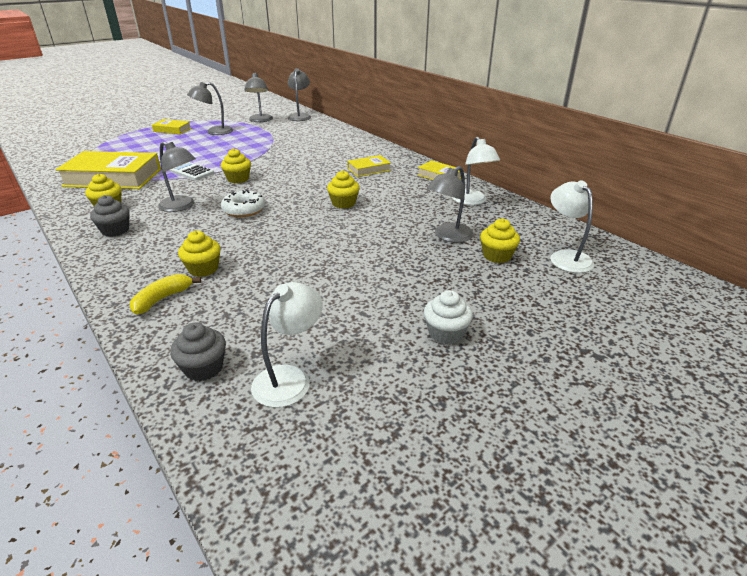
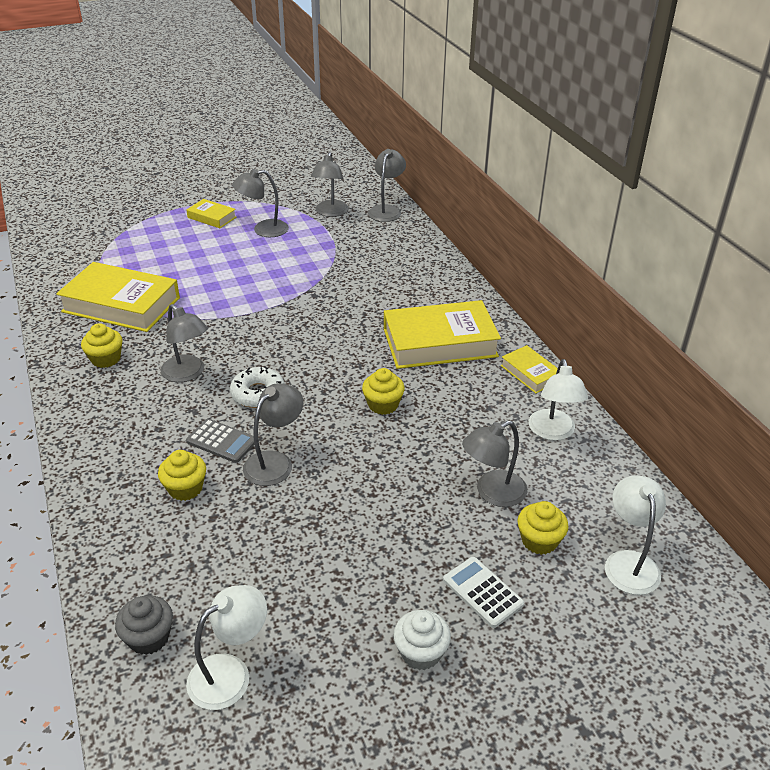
camera: 15 degrees right, 5 degrees up
grey cupcake [90,195,130,237] -> none
yellow banana [130,274,201,315] -> none
white calculator [170,162,214,180] -> white calculator moved to [443,557,524,628]
yellow cupcake [221,148,251,183] -> none
yellow book [347,155,391,177] -> yellow book [384,300,501,369], size x2.04
none -> grey calculator [186,419,255,463]
none -> grey lamp [243,383,304,486]

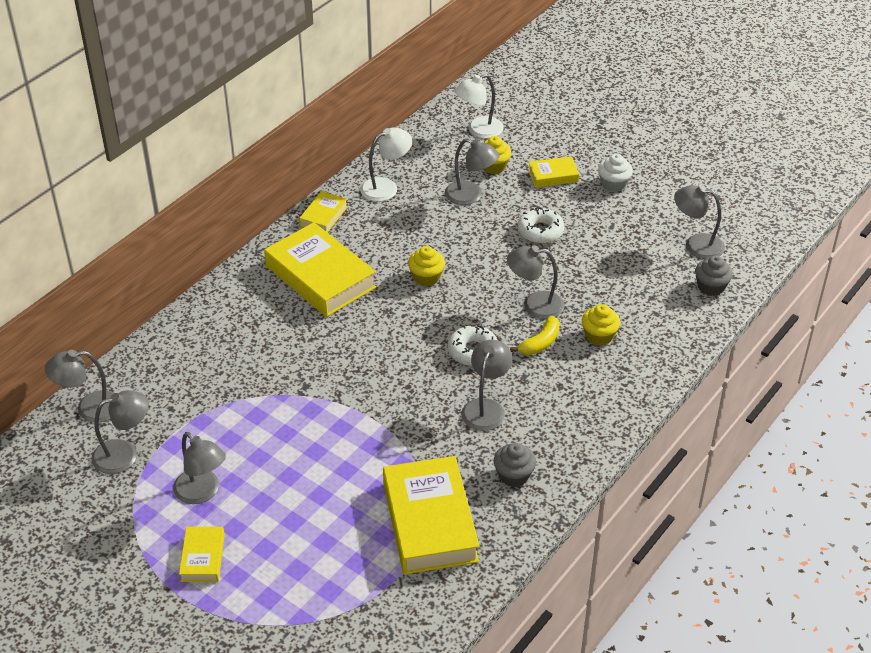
camera: 120 degrees left, 5 degrees up
yellow cupcake [81,323,122,368] -> grey cupcake [494,443,536,487]
grey calculator [186,419,255,463] -> yellow banana [510,316,560,355]
white lamp [186,585,267,710] -> grey lamp [674,185,725,259]
white calculator [443,557,524,628] -> yellow book [528,156,579,188]
none -> white donut [517,207,564,244]

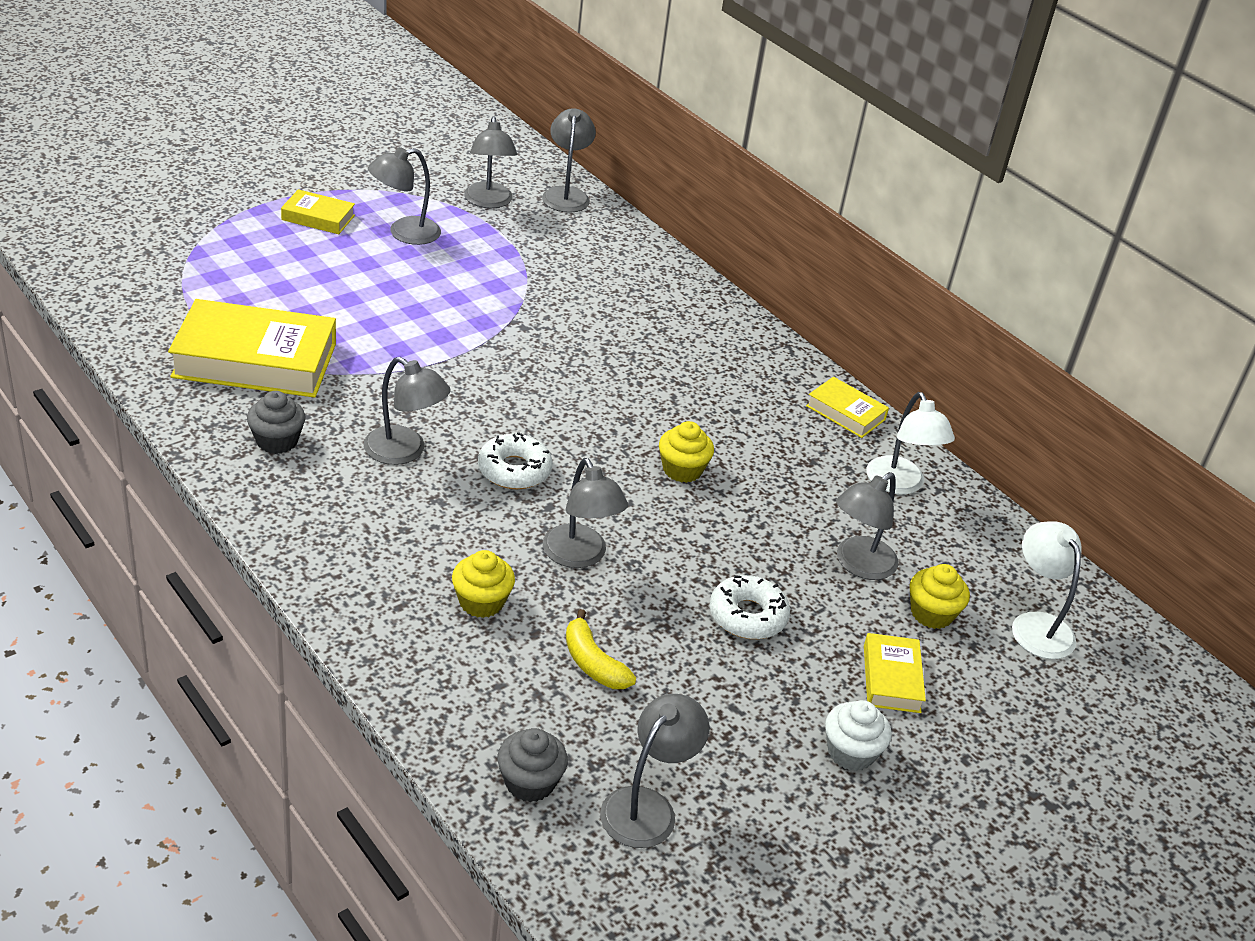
camera: 100 degrees right, 5 degrees down
yellow book [264,222,376,317] -> none
grey lamp [507,245,565,319] -> grey lamp turned 135 degrees clockwise [543,458,628,568]
yellow banana [510,316,560,355] -> yellow banana moved to [566,609,636,689]

